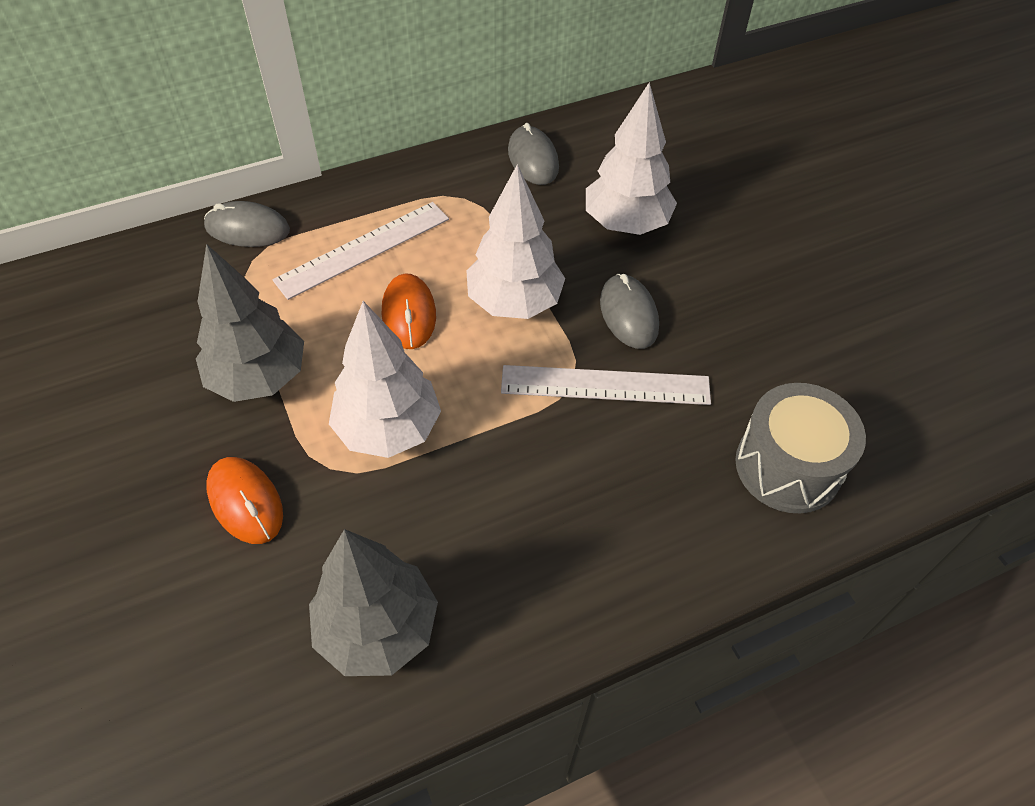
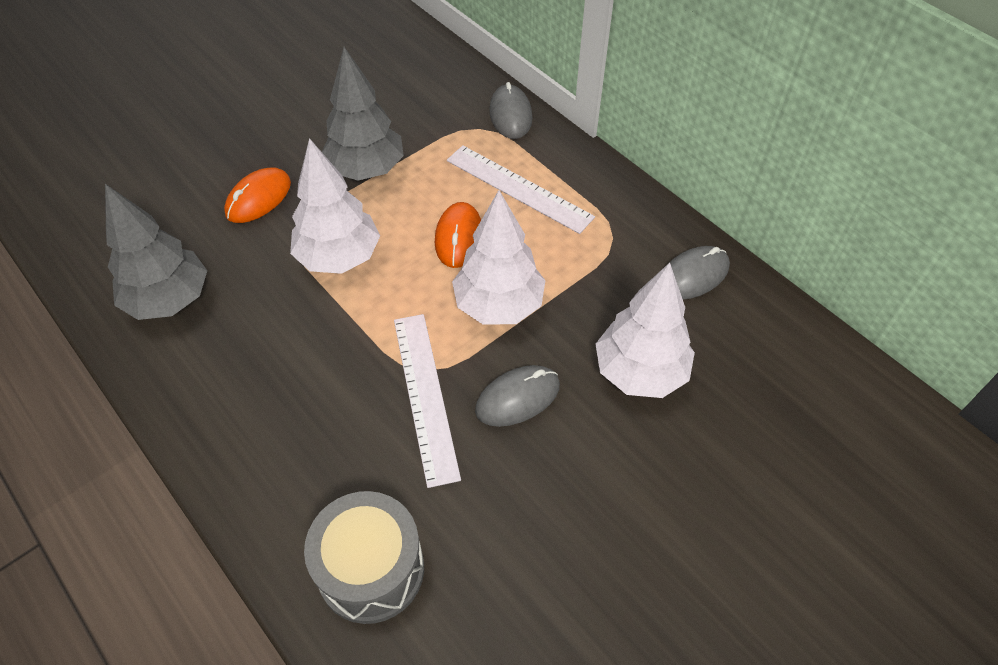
camera: 75 degrees right, 0 degrees up
orange mouse [382,273,436,349] -> orange mouse turned 60 degrees counterclockwise [435,202,481,268]

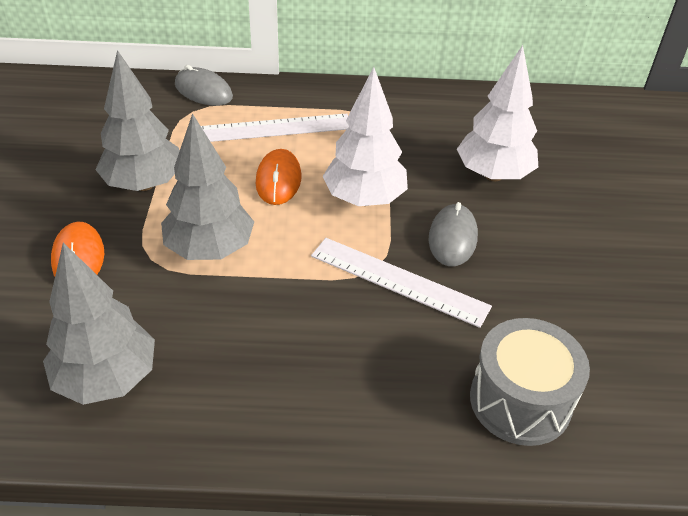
camera: 50 degrees left, 10 degrees down
white tree [290,138,380,274] -> grey tree [161,113,254,260]
orange mouse [435,202,481,268] -> orange mouse turned 45 degrees clockwise [256,149,301,205]
grey mouse [669,246,730,300] -> none

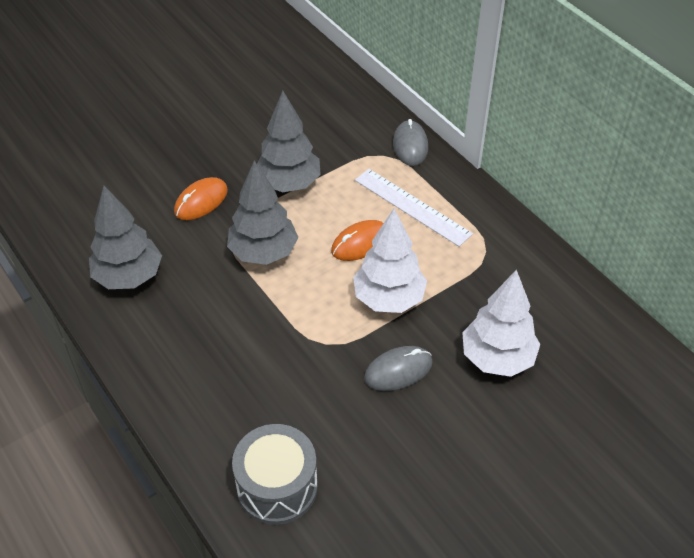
camera: 55 degrees right, 5 degrees up
white ruler [311,238,492,328] -> none

